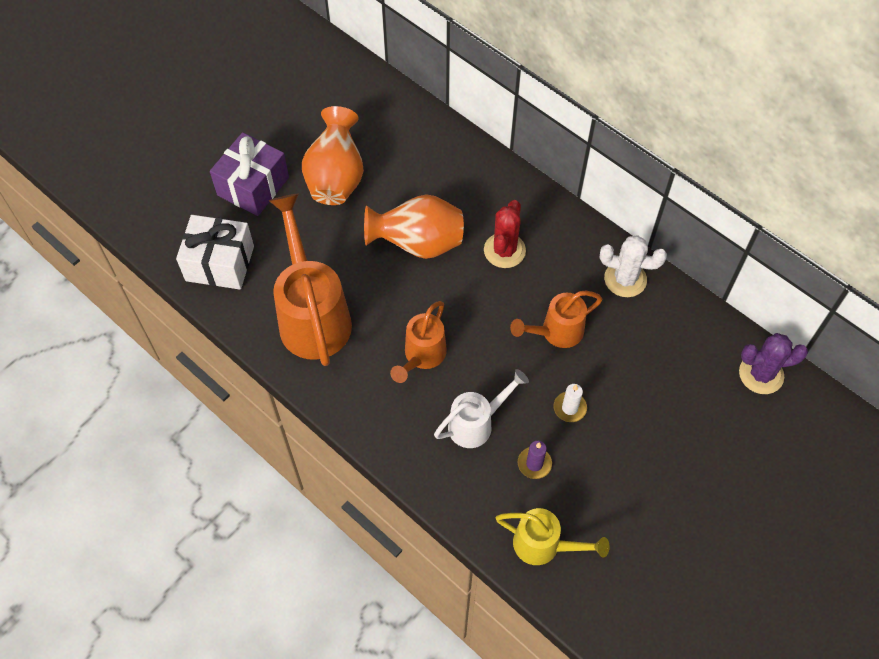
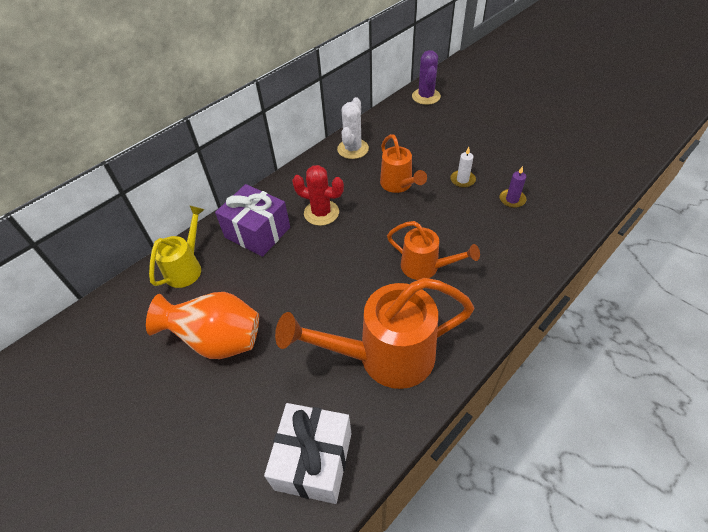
camera: 85 degrees left, 10 degrees down
purple gift [210,132,289,216] -> purple gift moved to [215,184,290,257]
orange vase [364,194,464,259] -> none
white watering can [434,369,529,448] -> none
yellow watering can [496,508,610,565] -> yellow watering can moved to [149,205,205,288]

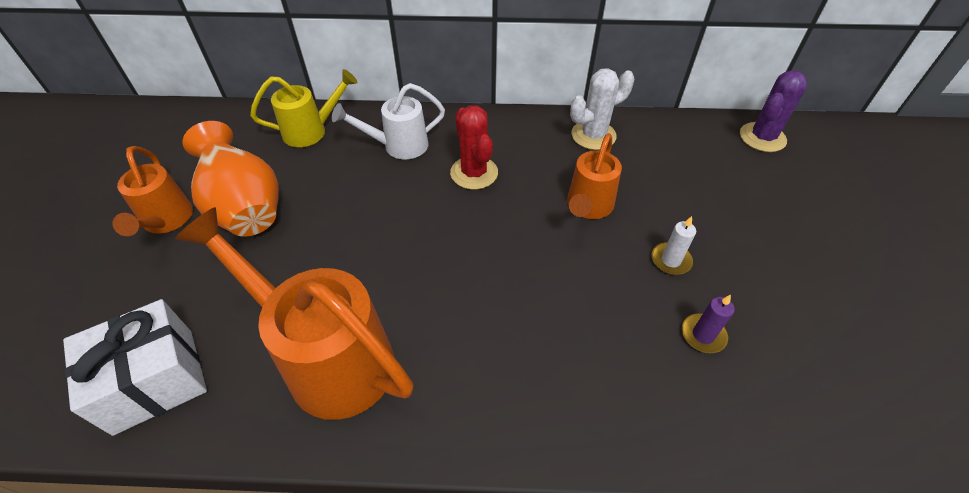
camera: 45 degrees right, 0 degrees up
purple gift [215,184,290,257] -> white watering can [332,83,445,159]
orange watering can [387,221,480,280] -> orange watering can moved to [112,146,193,236]

